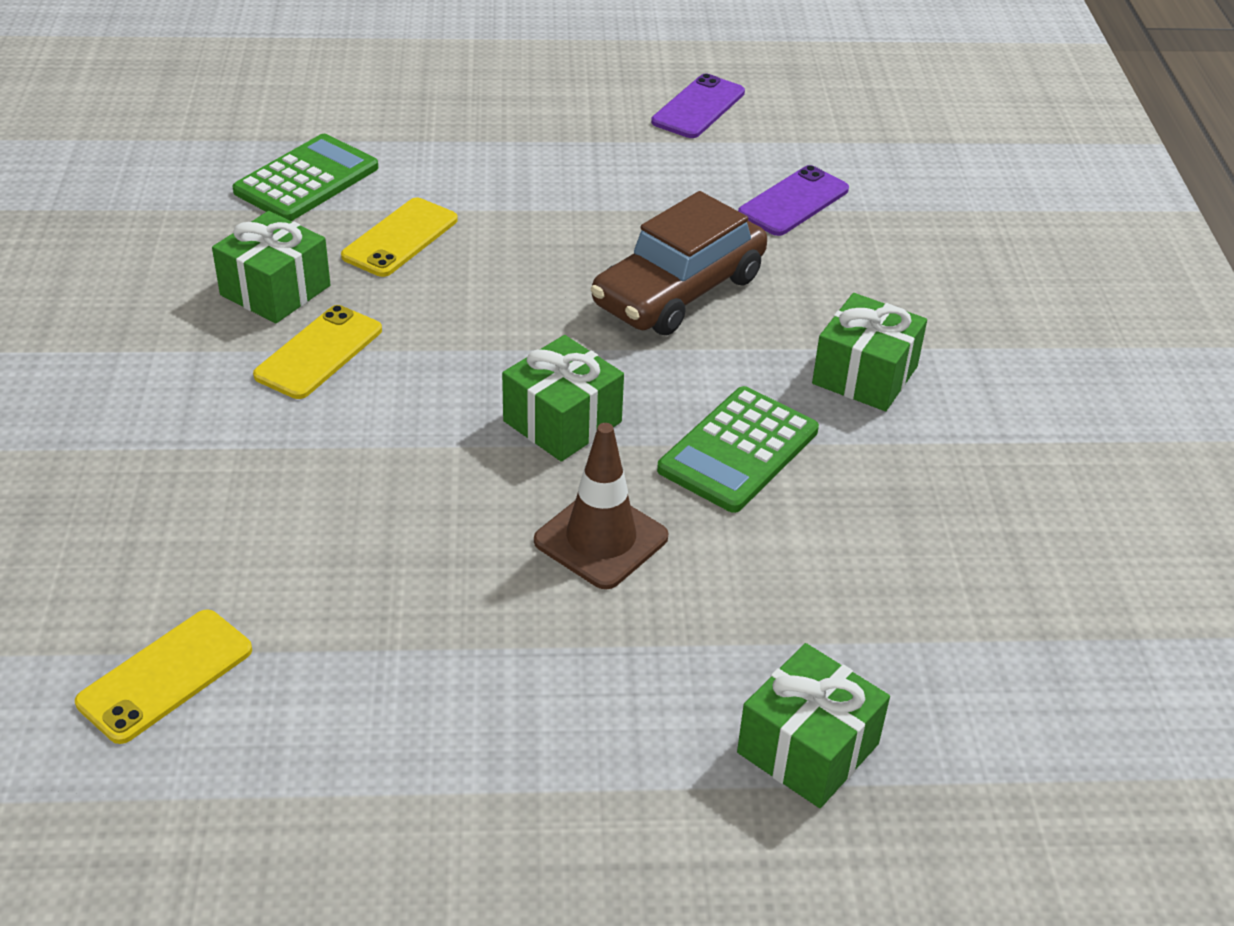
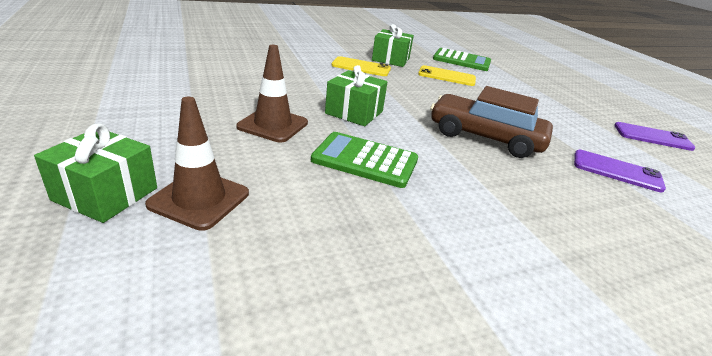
camera: 70 degrees right, 10 degrees down
yellow phone [75,610,252,744] -> none
green gift [812,293,927,411] -> none
none -> brown traffic cone [145,97,249,231]

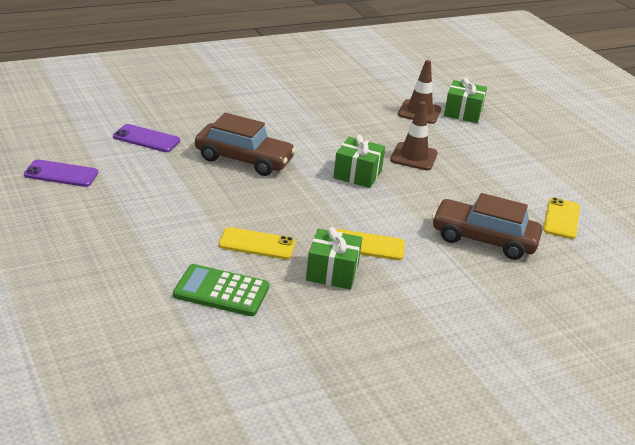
camera: 175 degrees right, 0 degrees up
green calculator [311,132,418,188] -> none
none -> brown car [432,193,542,260]
none -> yellow phone [543,197,580,239]

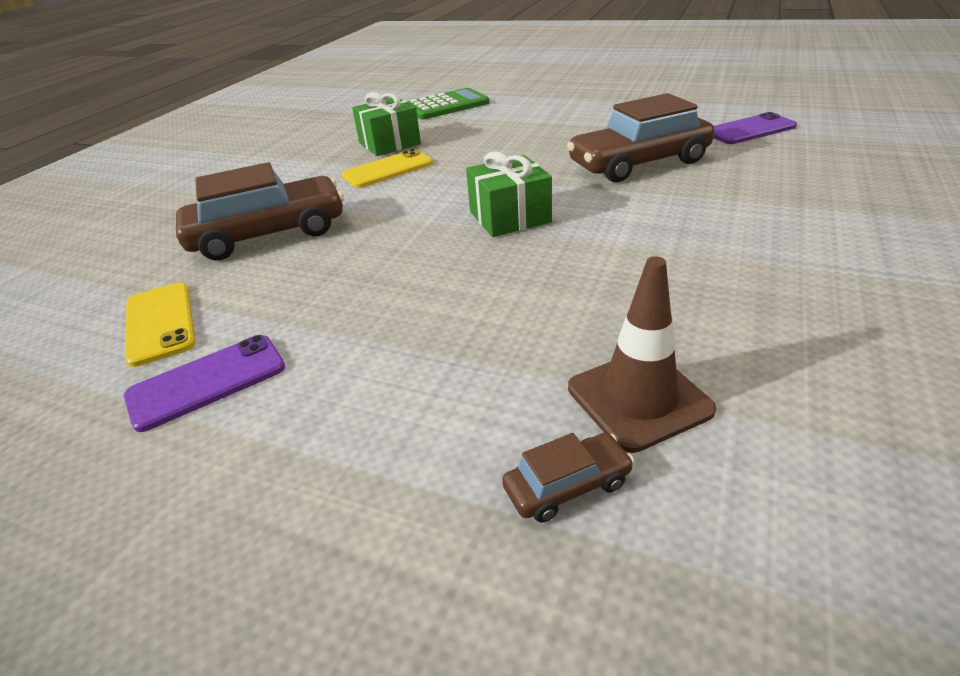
camera: 145 degrees right, 5 degrees up
purple phone [24,159,98,187] -> purple phone moved to [124,335,285,432]
yellow phone [219,227,296,259] -> none
brown traffic cone [390,101,438,170] -> none
green gift [444,77,487,123] -> brown car [502,433,634,523]

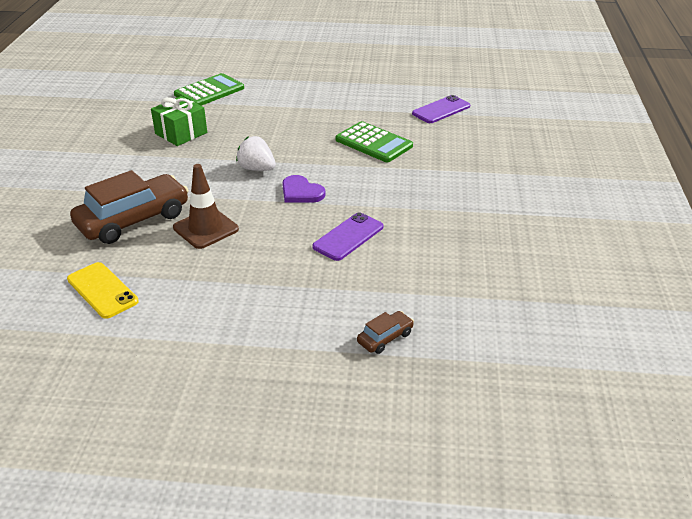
camera: 20 degrees left, 0 degrees up
purple phone [124,335,285,432] -> purple phone moved to [312,212,383,261]
yellow phone [341,149,433,188] -> none
green gift [466,151,552,237] -> purple heart [282,175,325,203]
brown car [567,93,714,182] -> green calculator [336,121,413,162]
brown traffic cone [568,256,716,453] -> brown traffic cone moved to [173,164,239,249]
none -> white strawberry [236,136,276,171]

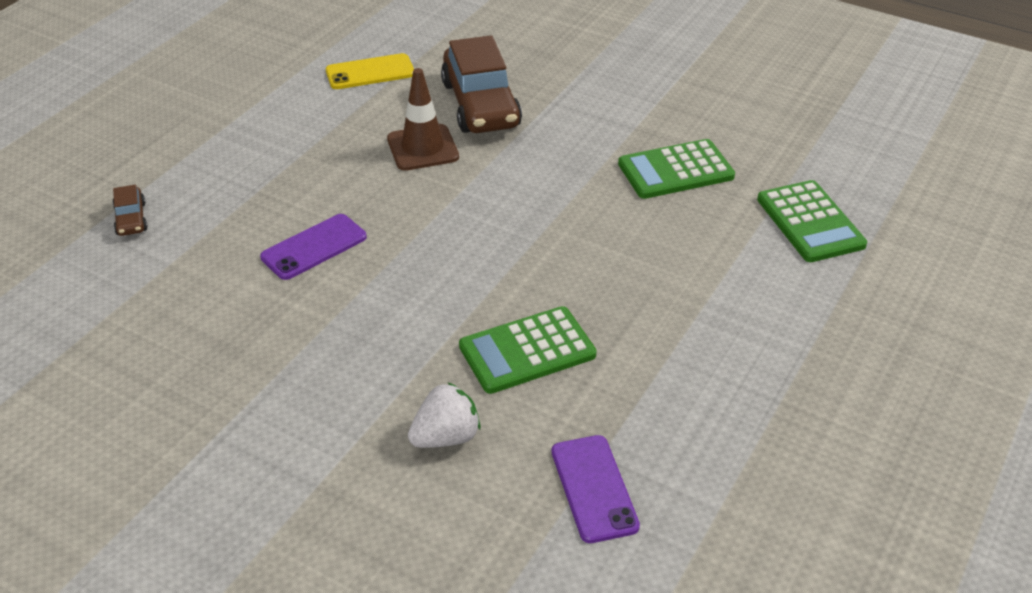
camera: 115 degrees right, 5 degrees up
green gift [151,96,207,146] -> green calculator [618,139,735,199]
white strawberry [236,136,276,171] -> white strawberry moved to [408,383,481,448]
purple heart [282,175,325,203] -> none
purple phone [312,212,383,261] -> purple phone turned 75 degrees clockwise [260,214,367,280]

